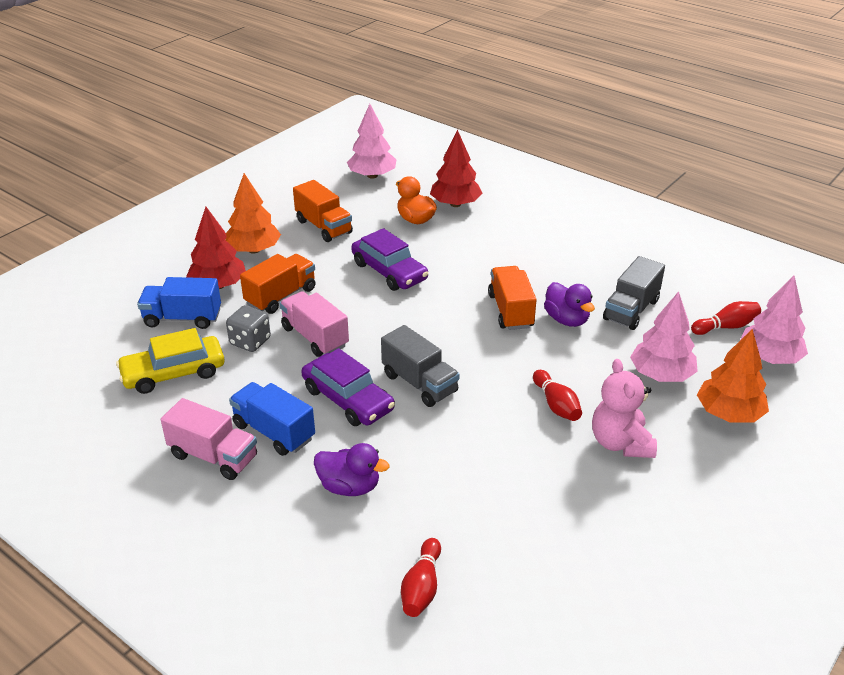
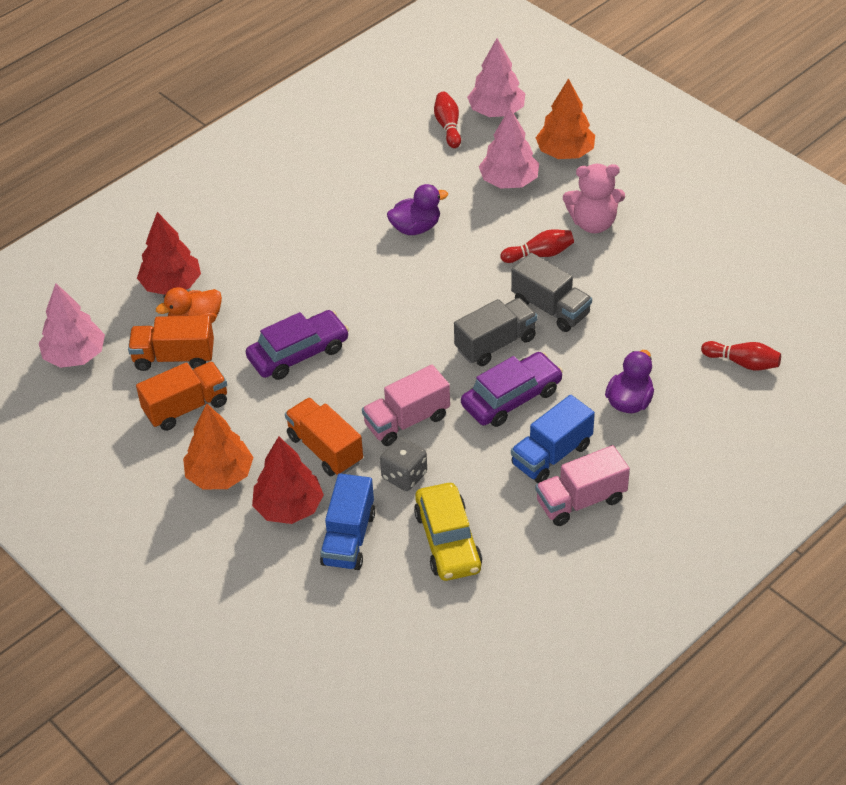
camera: 80 degrees left, 10 degrees up
pink truck [161,398,257,480] -> pink truck turned 150 degrees counterclockwise [536,445,630,526]
orange truck [488,266,537,330] -> orange truck moved to [128,315,214,371]
grey truck [603,256,665,330] -> grey truck moved to [511,253,592,332]

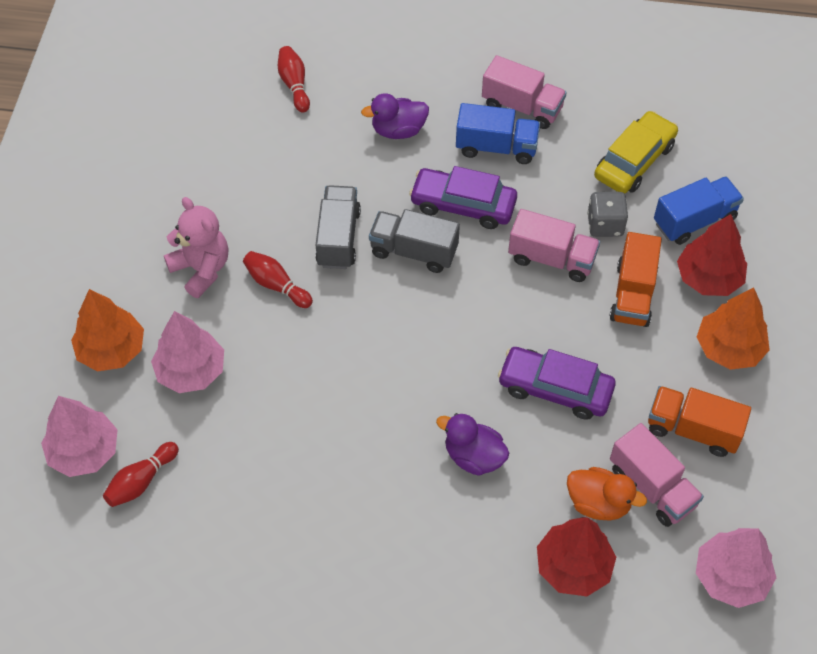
camera: 130 degrees left, 10 degrees up
orange truck [128,315,214,371] -> pink truck [610,423,704,527]
purple duck [387,184,448,235] -> purple duck moved to [436,413,509,476]

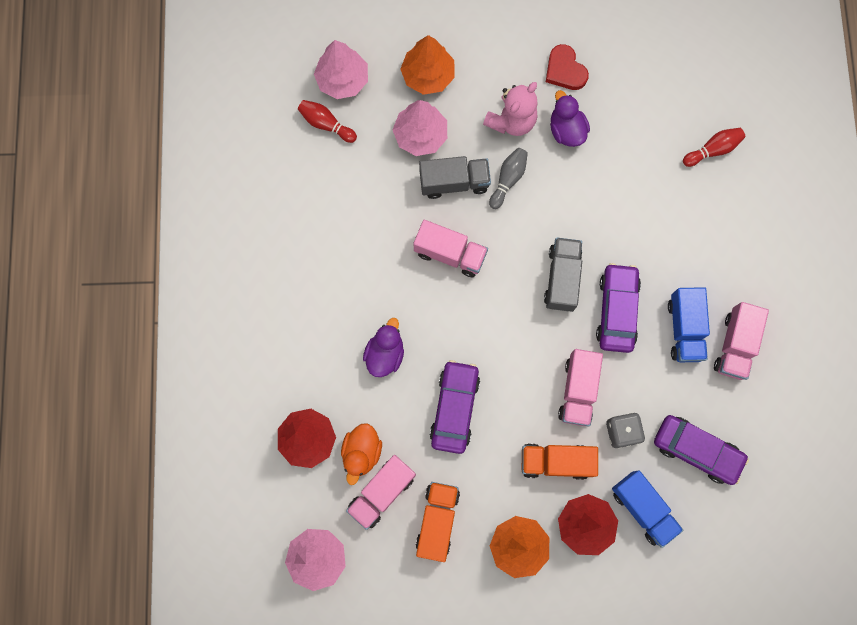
camera: 80 degrees right, 20 degrees up
red bowling pin [243,251,313,308] -> grey bowling pin [489,148,528,209]
grey truck [315,185,361,269] -> grey truck moved to [419,156,491,199]
purple duck [361,93,429,139] -> purple duck moved to [550,90,590,147]
yellow car [594,111,678,194] -> purple car [654,415,749,485]
none -> pink truck [413,220,488,277]
none -> red heart [546,44,589,90]

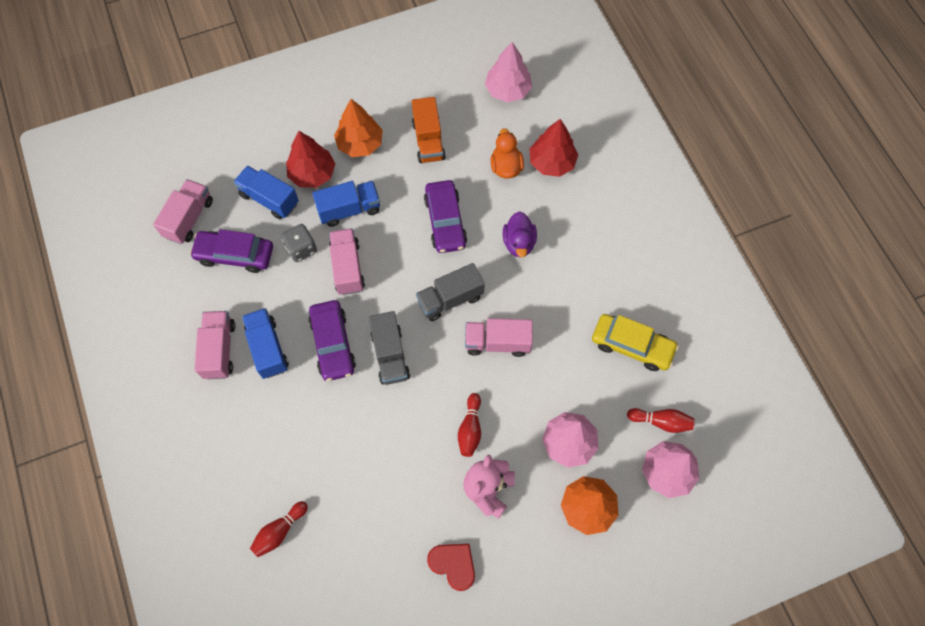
camera: 160 degrees right, 10 degrees down
pink truck [346,455,416,530] -> pink truck moved to [153,179,213,244]
grey truck [419,156,491,199] -> grey truck moved to [416,263,485,321]
grey bowling pin [489,148,528,209] -> red bowling pin [458,393,481,457]
orange truck [522,444,598,480] -> blue truck [312,181,380,227]
purple duck [550,90,590,147] -> none
none -> yellow car [592,314,679,371]

